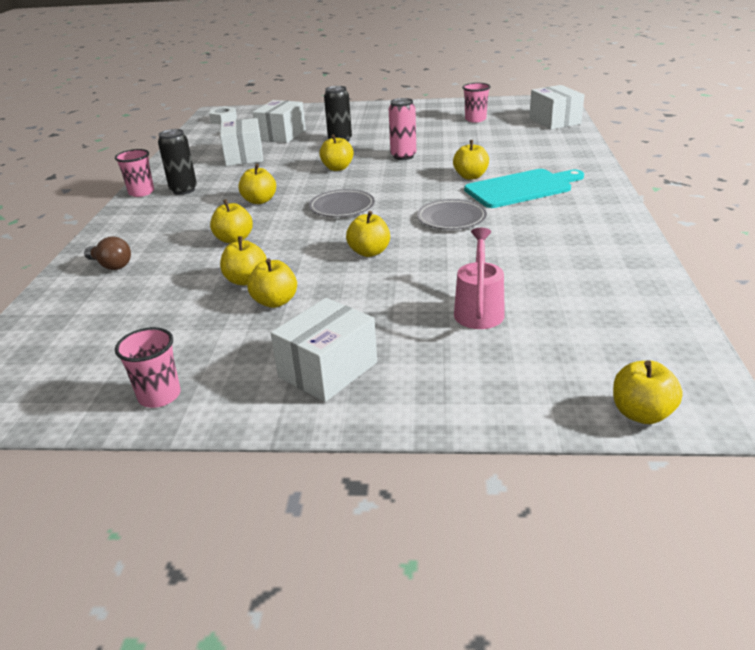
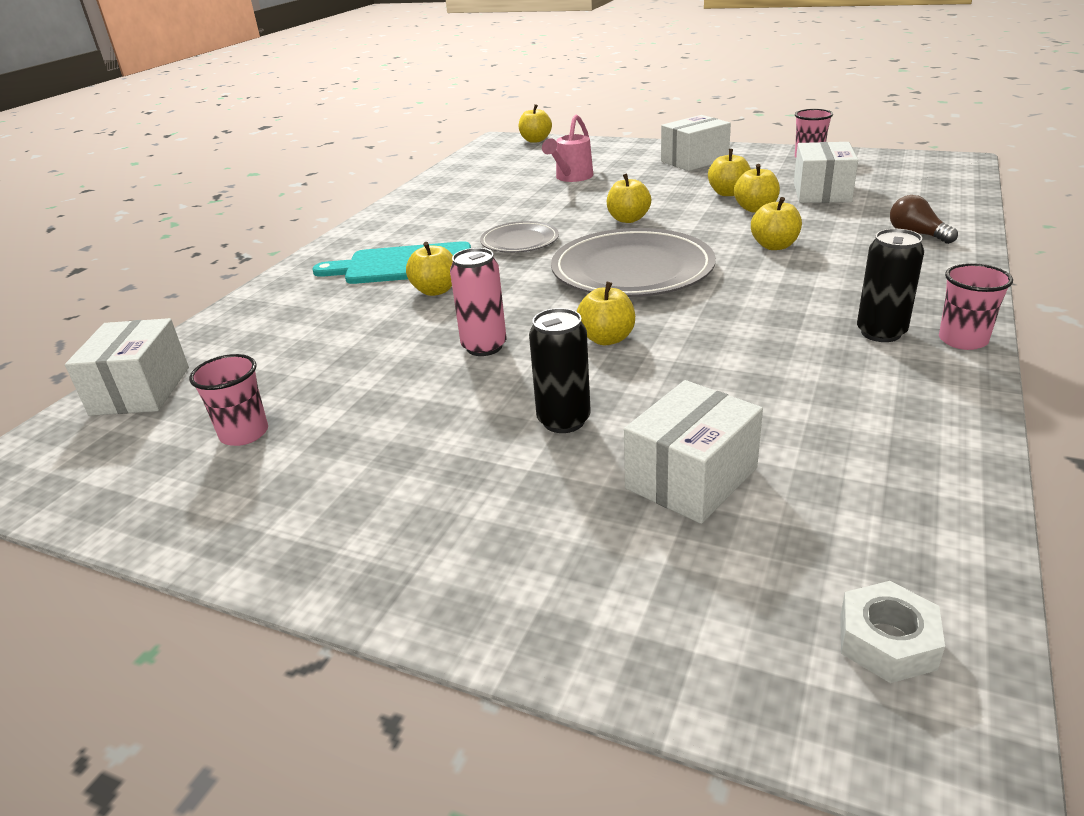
camera: 160 degrees left, 0 degrees up
white box [220,118,263,166] -> white box moved to [794,142,858,203]
yellow apple [238,164,276,204] -> none
grey plate [309,189,375,217] -> grey plate [551,228,716,297], size x1.86

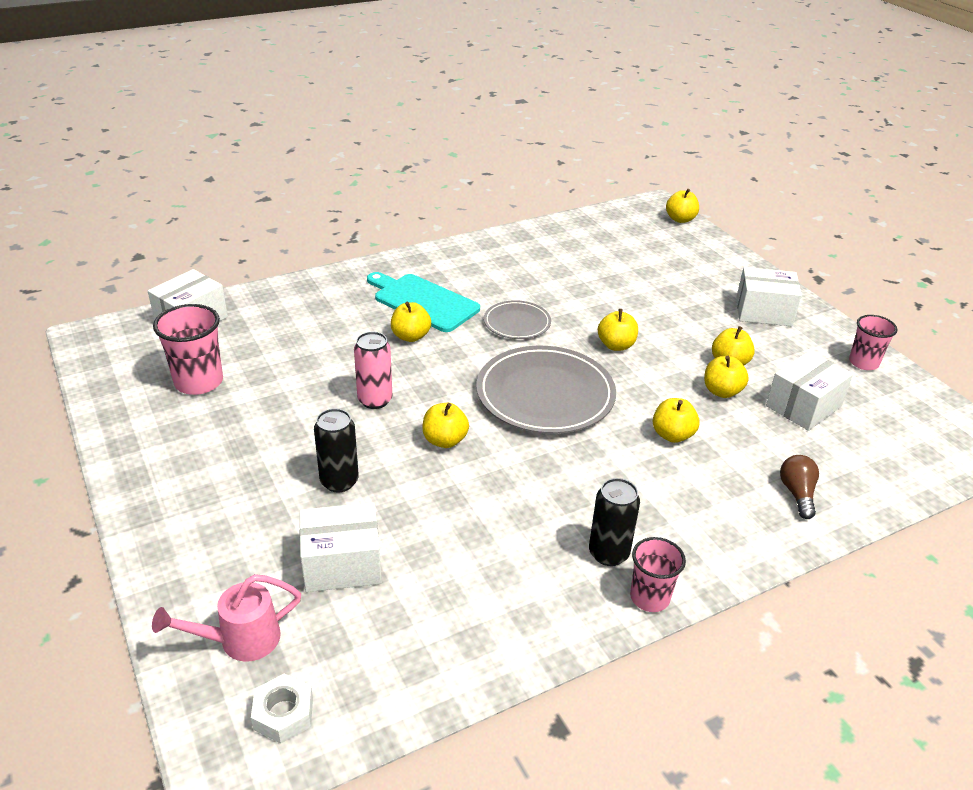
camera: 35 degrees right, 5 degrees up
pink cup [189,354,268,446] -> pink cup [153,304,223,395], size x1.52
pink watering can [542,114,593,182] -> pink watering can moved to [152,574,301,662]

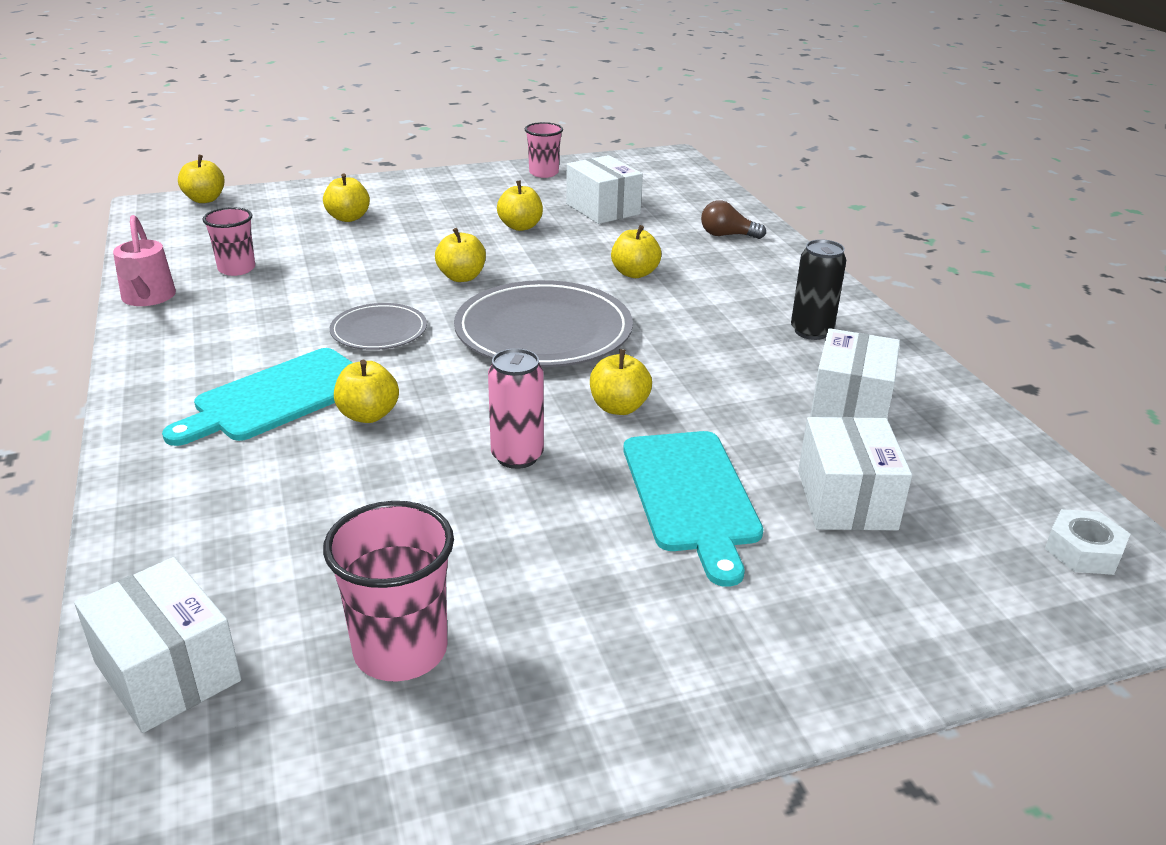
camera: 80 degrees left, 5 degrees down
pink watering can [152,574,301,662] -> pink watering can moved to [113,215,176,306]
black can [314,408,359,493] -> turquoise cutting board [623,431,763,587]
pink cup [630,537,686,612] -> pink cup moved to [202,207,255,276]
yellow apple [704,356,749,398] -> yellow apple moved to [323,173,370,222]
white box [736,267,802,326] -> white box moved to [810,328,900,418]

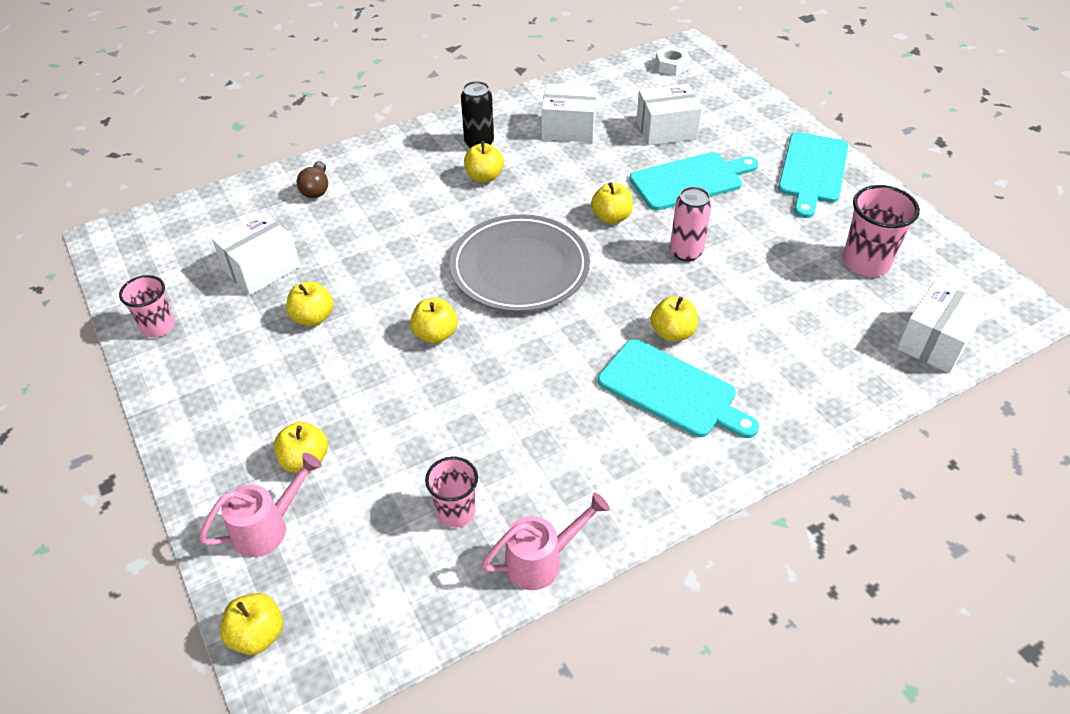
camera: 100 degrees left, 15 degrees up
grey plate [330,303,427,350] -> none
yellow apple [611,225,661,278] -> yellow apple moved to [464,141,504,183]
none -> pink watering can [199,453,322,557]
none -> turquoise cutting board [778,132,848,218]

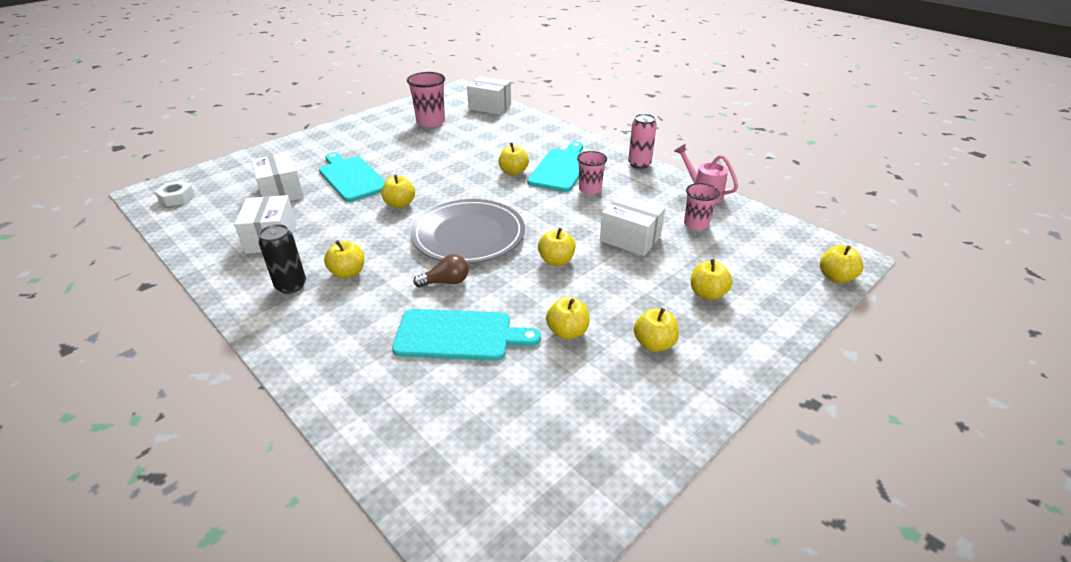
camera: 105 degrees left, 10 degrees down
pink cup [119,275,175,338] -> pink cup moved to [577,151,607,195]
pink watering can [199,453,322,557] -> none
white box [212,212,300,295] -> white box moved to [600,194,665,256]
brown light bulb [297,161,328,198] -> brown light bulb moved to [413,254,469,288]
pink can [670,187,712,262] -> pink can moved to [628,114,657,169]
turquoise cutting board [778,132,848,218] -> turquoise cutting board moved to [392,309,541,361]
none -> yellow apple [634,308,679,352]

